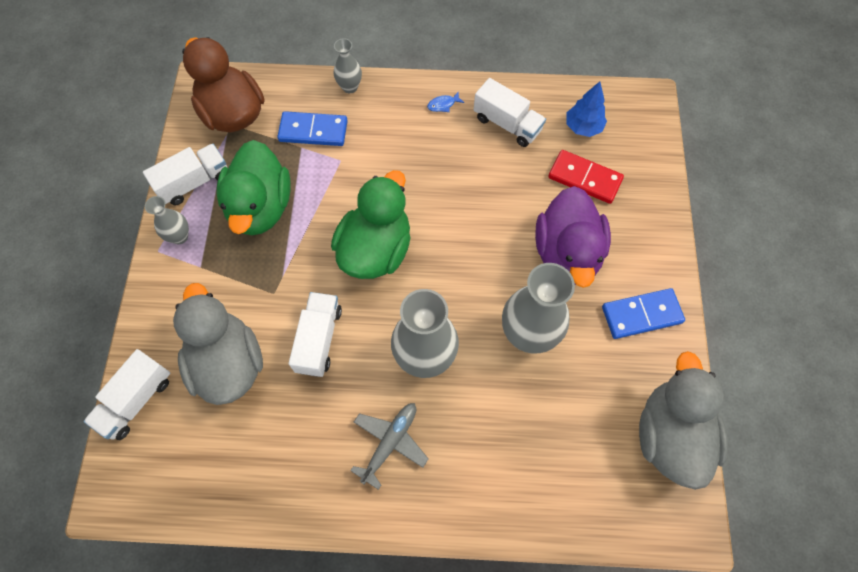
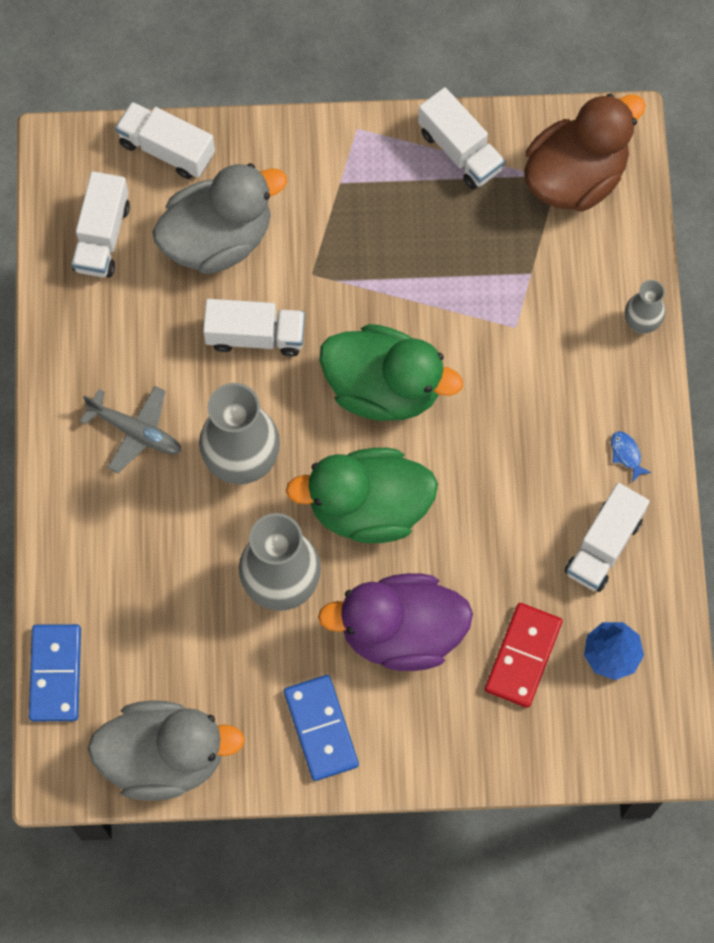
camera: 85 degrees right, 5 degrees up
grey vase [145,196,189,244] -> none
green duck [217,140,291,235] -> green duck moved to [286,448,438,543]
blue domino [277,111,348,146] -> blue domino moved to [29,624,81,721]
none -> white truck [71,171,130,278]

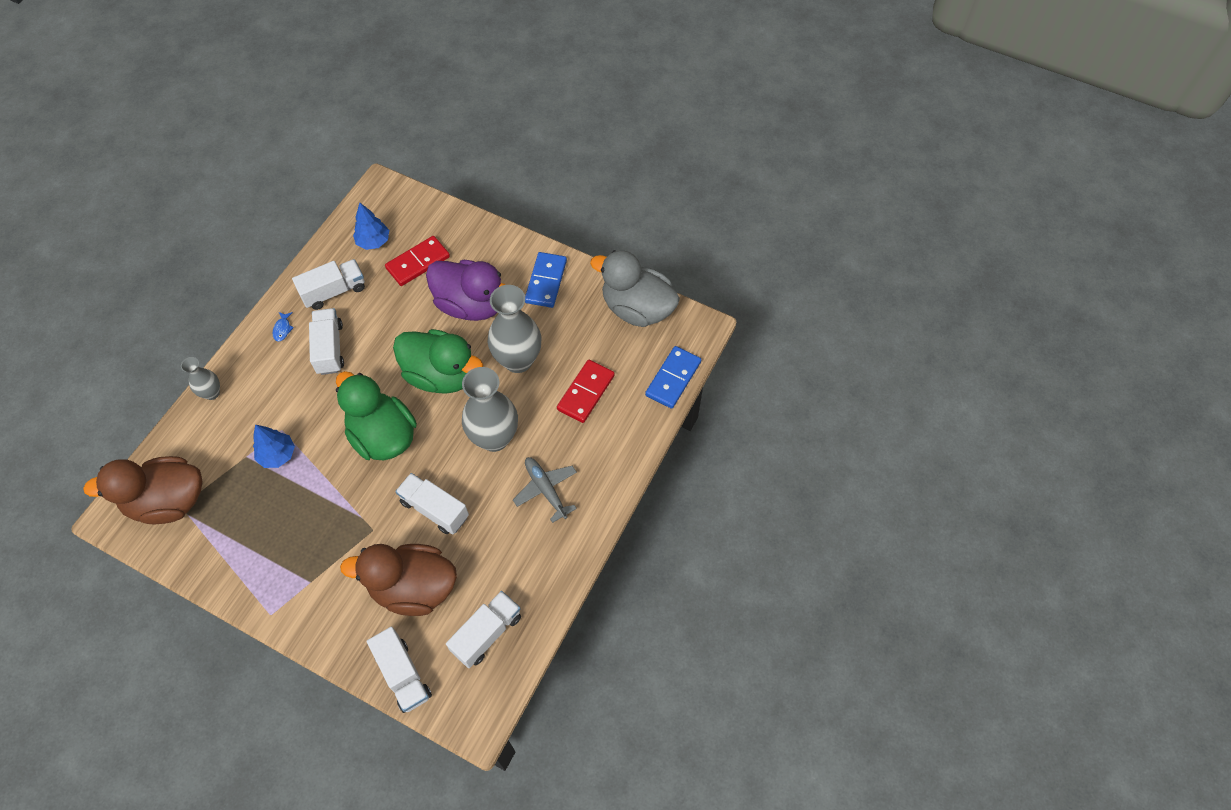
camera: 150 degrees left, 10 degrees down
grey duck [152,163,287,274] -> brown duck [340,544,457,616]
white truck [418,87,505,189] -> white truck moved to [309,308,344,375]
none -> blue tree [253,425,295,468]
none -> red domino [557,360,615,423]

